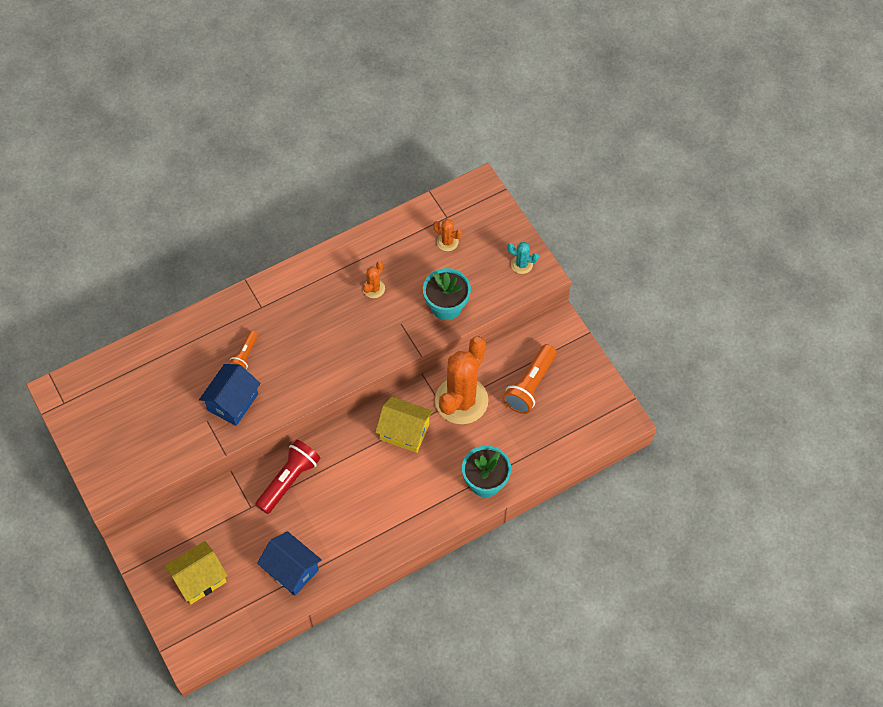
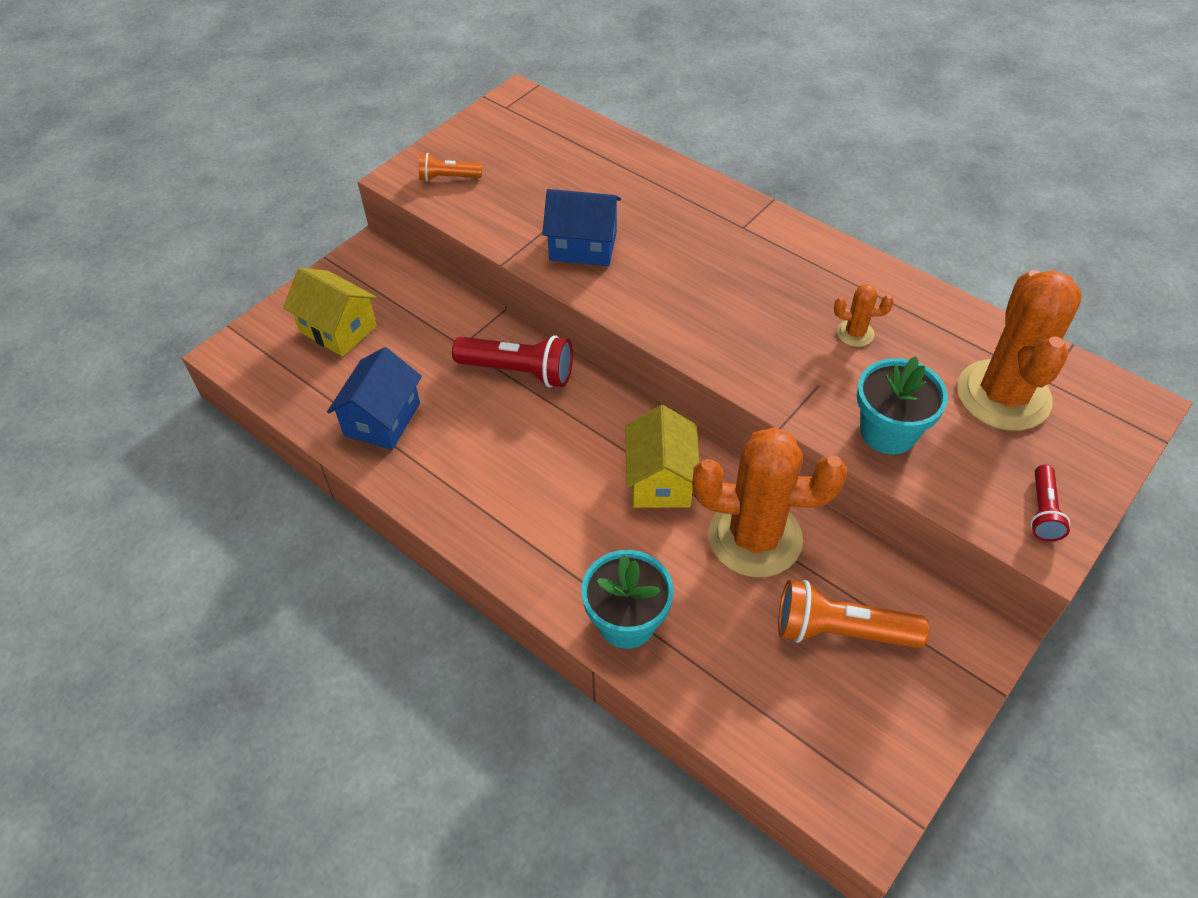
camera: 70 degrees right, 10 degrees down
orange flashlight [229,331,258,369] -> orange flashlight moved to [419,153,482,181]
orange cactus [433,219,462,251] -> orange cactus [957,270,1082,431], size x2.37
turquoise cactus [507,242,539,274] -> red flashlight [1030,465,1070,542]

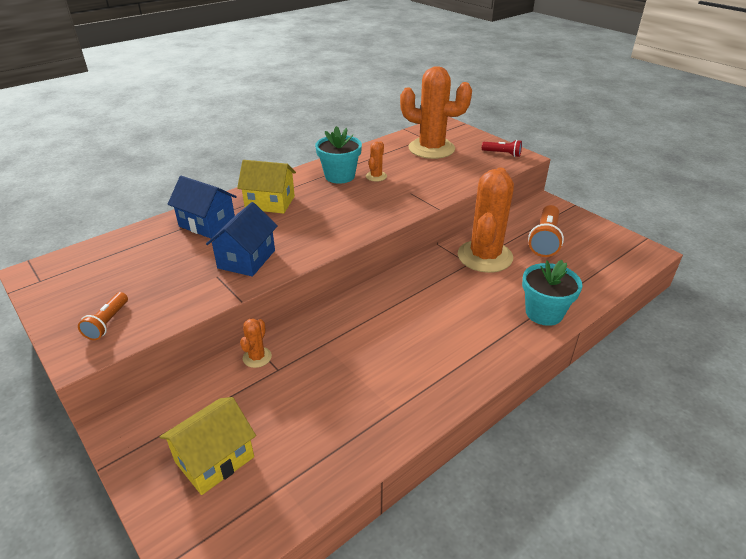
camera: 80 degrees left, 15 degrees down
blue house [327,347,422,450] -> blue house moved to [168,176,237,238]
red flashlight [452,335,573,387] -> none
yellow house [625,405,699,508] -> yellow house moved to [237,160,296,214]
turquoise flower pot [857,356,948,454] -> turquoise flower pot moved to [315,126,362,184]
none -> orange cactus [240,318,272,368]

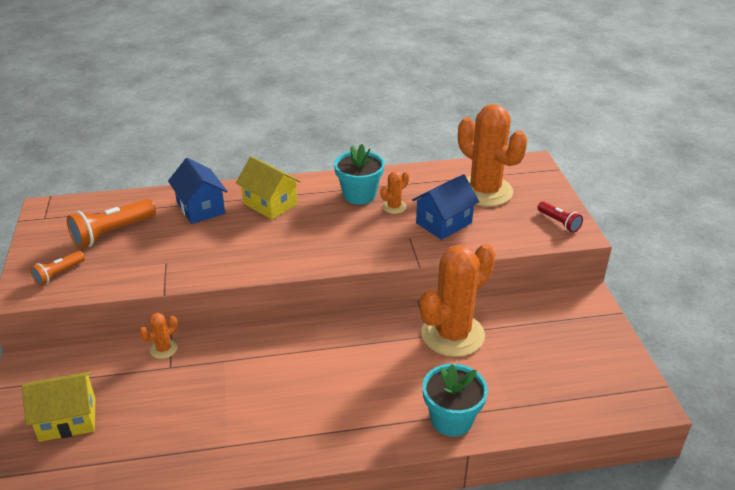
camera: 30 degrees right, 0 degrees up
blue house [206,202,278,277] -> blue house moved to [412,174,479,240]
orange flashlight [528,205,564,257] -> orange flashlight moved to [67,199,156,248]

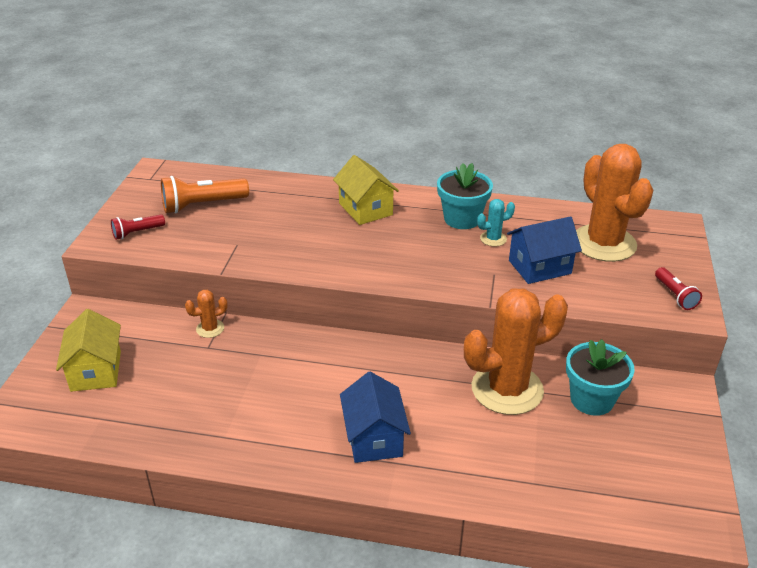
camera: 20 degrees right, 0 degrees up
yellow house [21,371,96,442] -> yellow house turned 75 degrees clockwise [56,309,121,392]
orange flashlight [30,251,85,286] -> red flashlight [111,215,165,240]
blue house [168,158,228,224] -> blue house moved to [340,372,411,463]
orange cactus [381,171,409,214] -> turquoise cactus [477,199,515,246]
turquoise flower pot [422,364,488,437] -> turquoise flower pot moved to [566,339,635,416]

